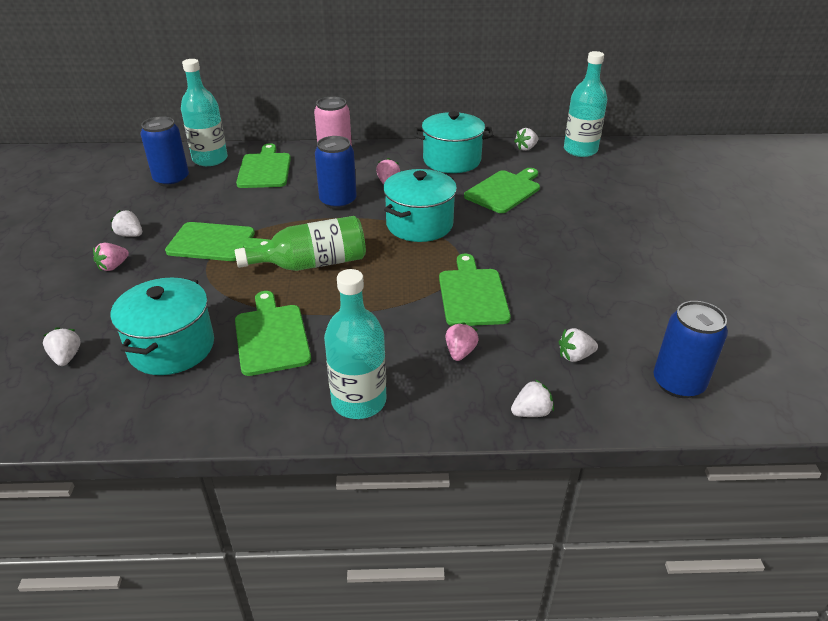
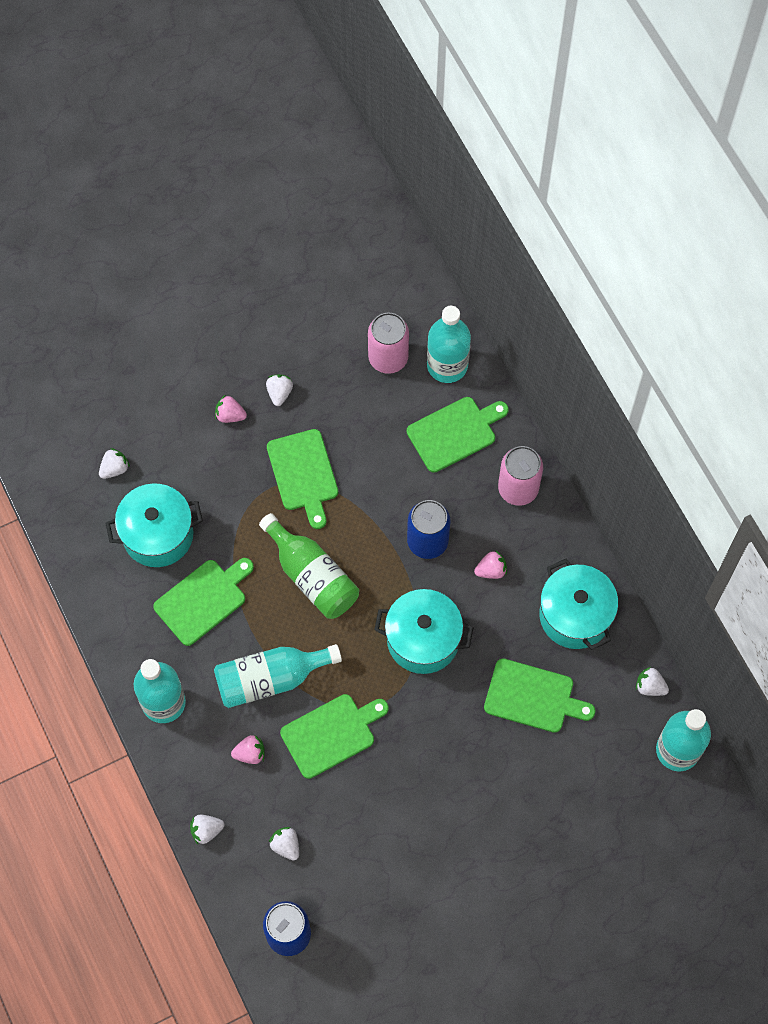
camera: 65 degrees right, 30 degrees up
blue can [140,116,189,187] -> pink can [368,313,409,374]
white strawberry [511,379,554,417] -> white strawberry turned 120 degrees clockwise [190,815,224,844]
none -> turquoise bottle [214,644,342,708]

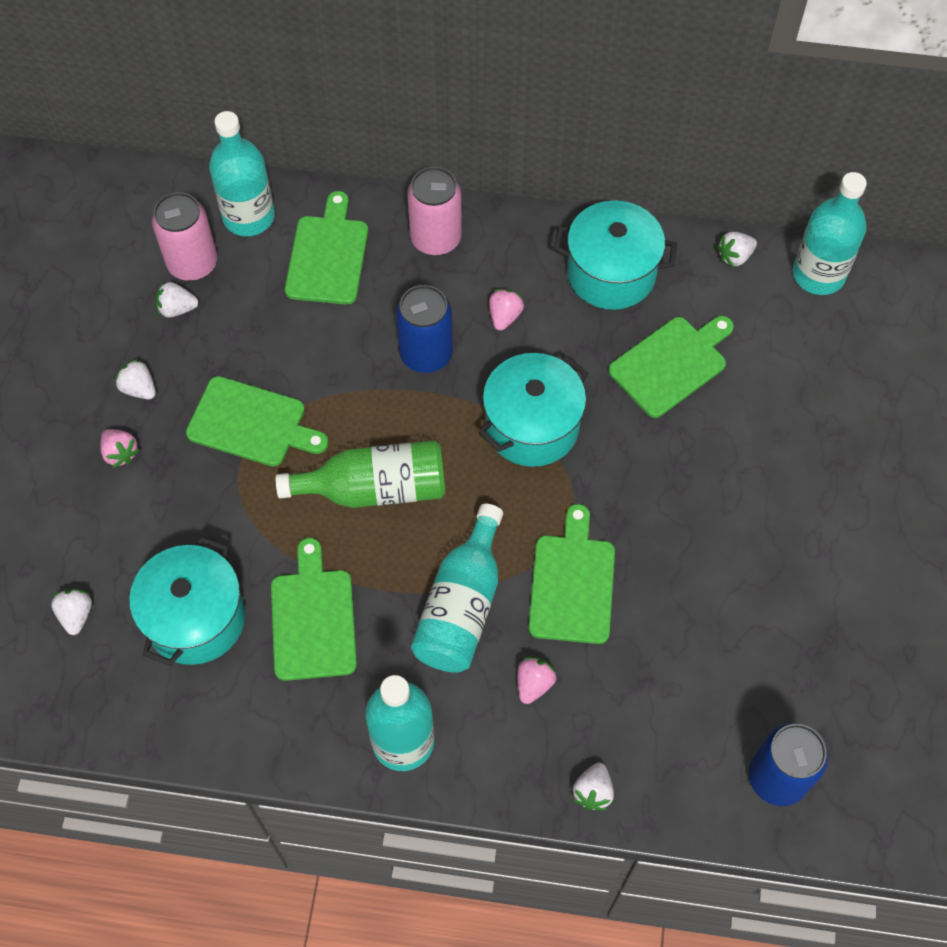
camera: 55 degrees left, 5 degrees down
pink strawberry [215,395,247,423] -> pink strawberry turned 90 degrees counterclockwise [100,429,140,468]
white strawberry [269,827,299,860] -> white strawberry moved to [156,281,199,318]

